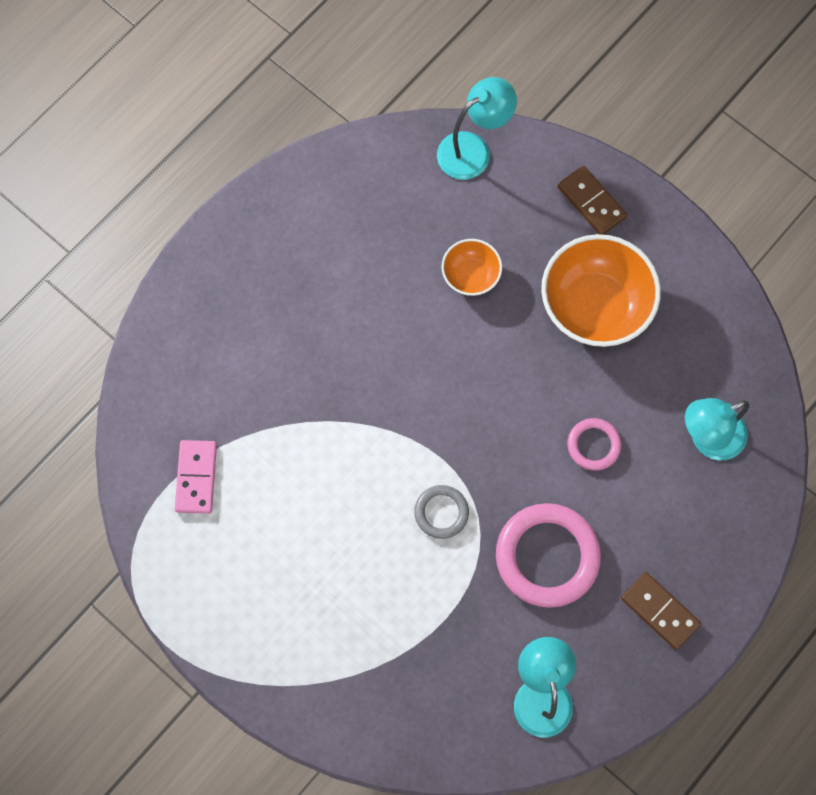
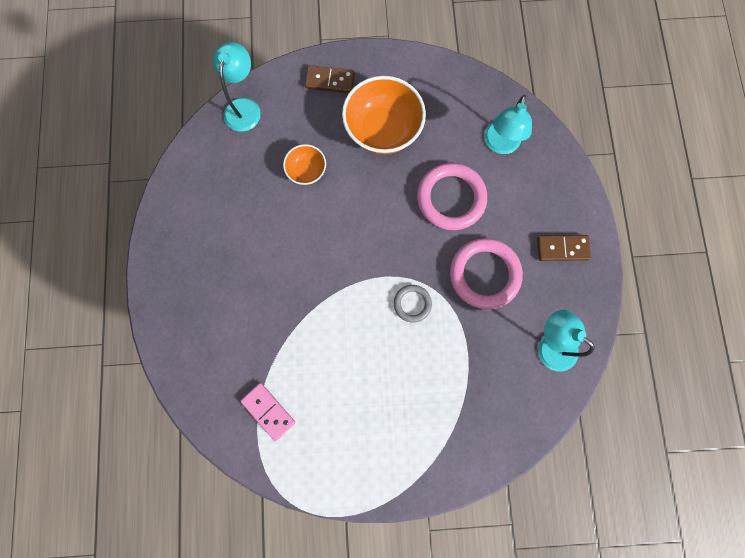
camera: 45 degrees left, 5 degrees up
pink ring [567,418,621,470] -> pink ring [417,163,487,230], size x1.90

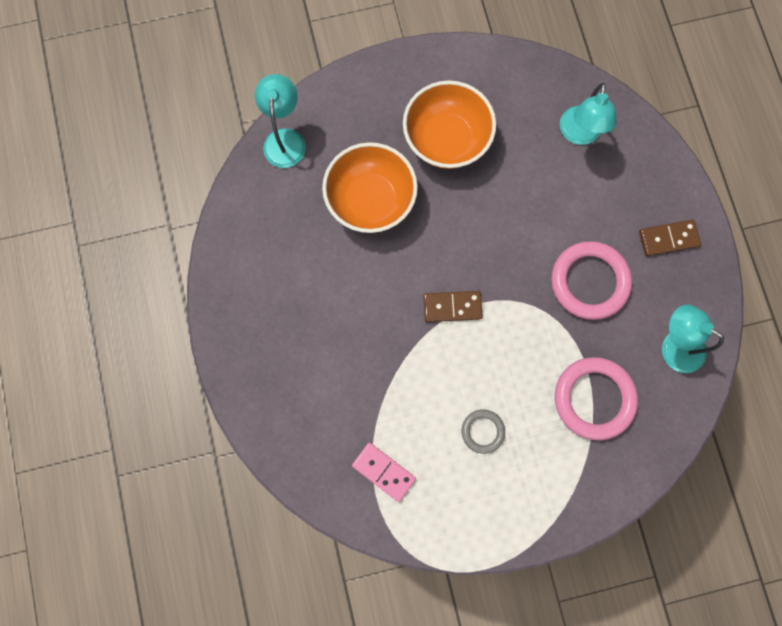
camera: 10 degrees left, 0 degrees up
orange bowl [283,144,326,185] -> orange bowl [322,142,418,233], size x1.92
brown domino [305,65,355,93] -> brown domino moved to [423,291,483,322]
grey ring [394,285,432,323] -> grey ring moved to [462,409,505,454]
pink ring [417,163,487,230] -> pink ring moved to [555,357,638,440]

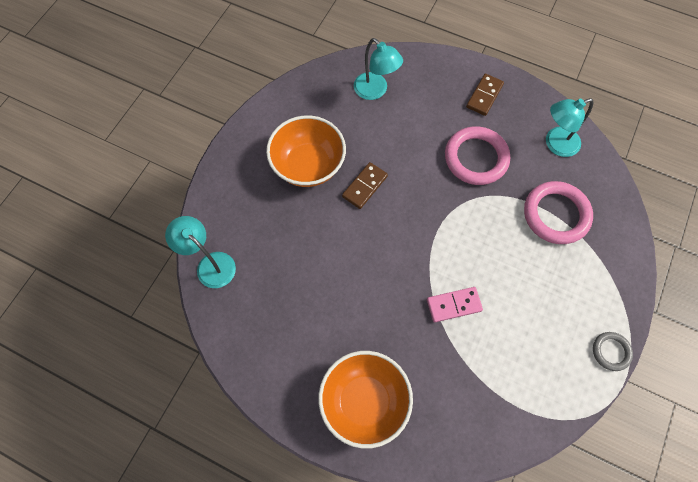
camera: 50 degrees left, 10 degrees down
orange bowl [322,142,418,233] -> orange bowl moved to [318,351,413,449]
pink domino [352,442,416,502] -> pink domino moved to [427,287,483,322]
brown domino [423,291,483,322] -> brown domino moved to [342,162,388,209]
grey ring [462,409,505,454] -> grey ring moved to [593,332,633,371]

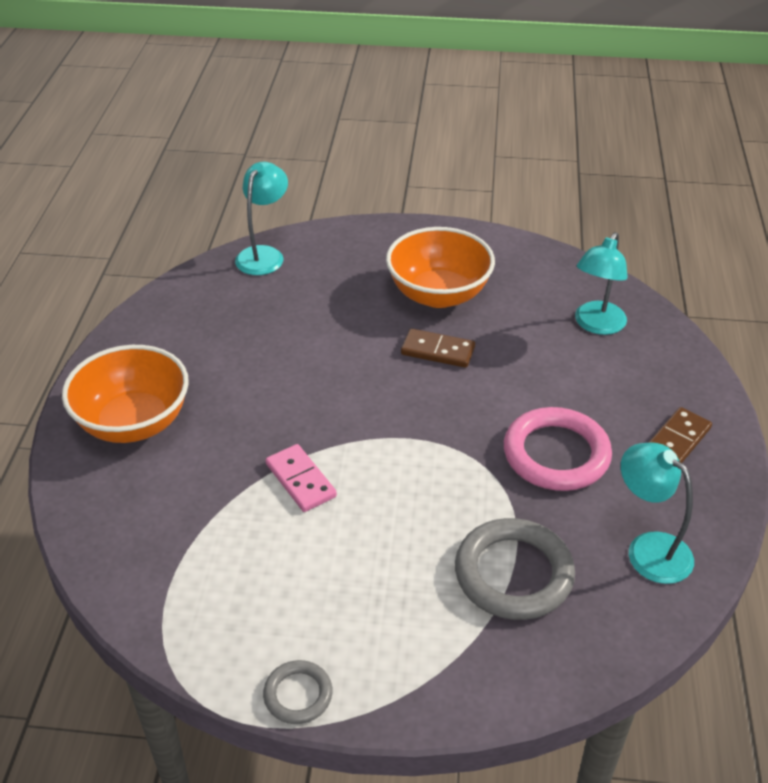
camera: 70 degrees right, 25 degrees down
brown domino [466,74,504,116] -> brown domino turned 60 degrees counterclockwise [648,407,712,463]
pink ring [524,181,593,244] -> grey ring [455,518,575,620]

